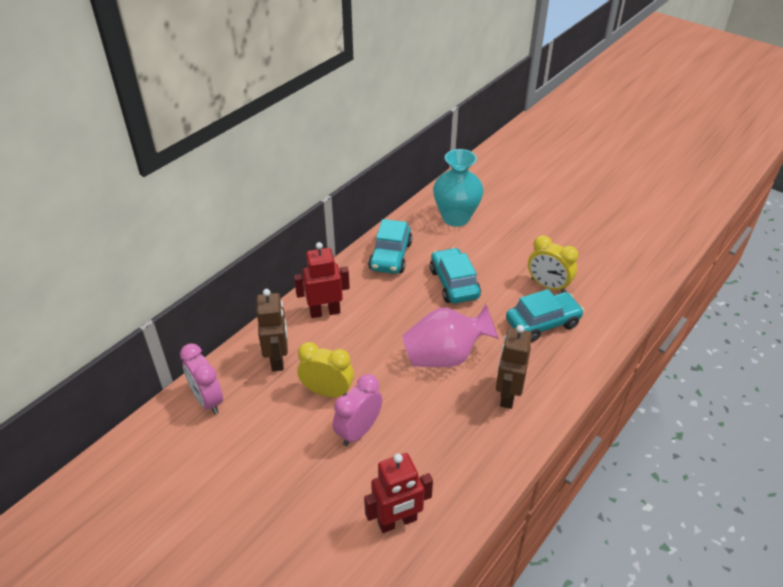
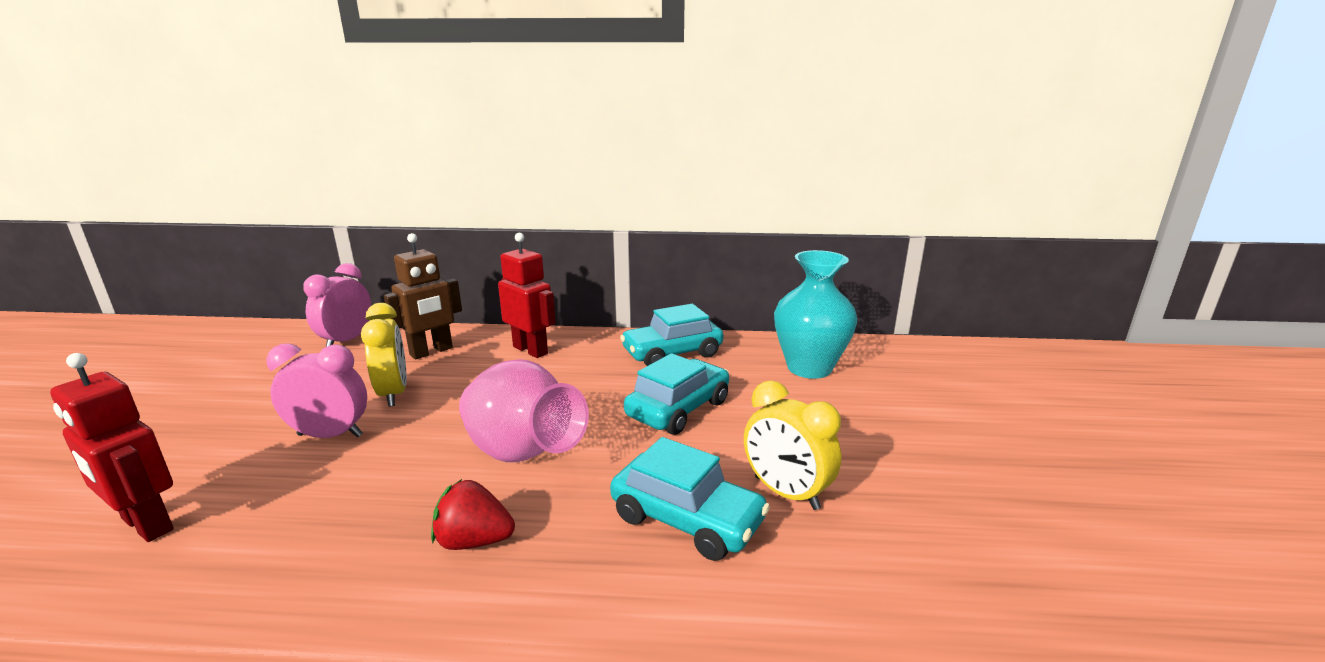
camera: 55 degrees right, 20 degrees down
brown robot [496,325,532,409] -> red strawberry [431,479,515,550]
yellow clock [528,235,578,293] -> yellow clock turned 45 degrees counterclockwise [744,380,841,510]

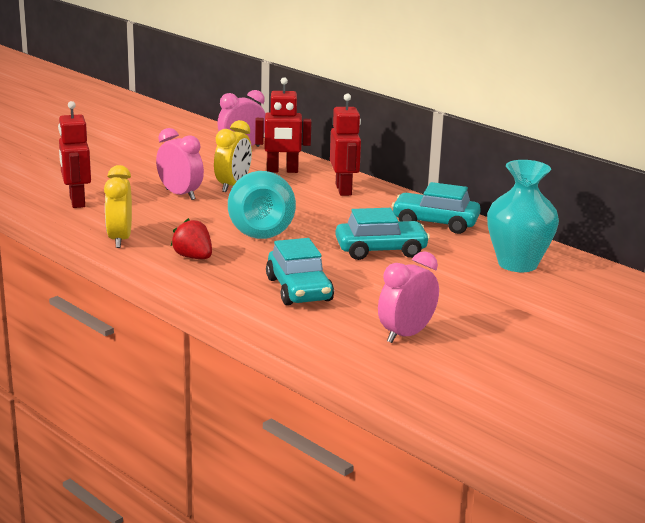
camera: 40 degrees right, 0 degrees up
brown robot [384,233,462,359] -> red robot [255,77,311,173]
pink vase [459,359,589,462] -> turquoise vase [228,171,296,239]
yellow clock [744,380,841,510] -> yellow clock moved to [104,165,132,248]
none -> pink clock [378,251,439,343]

